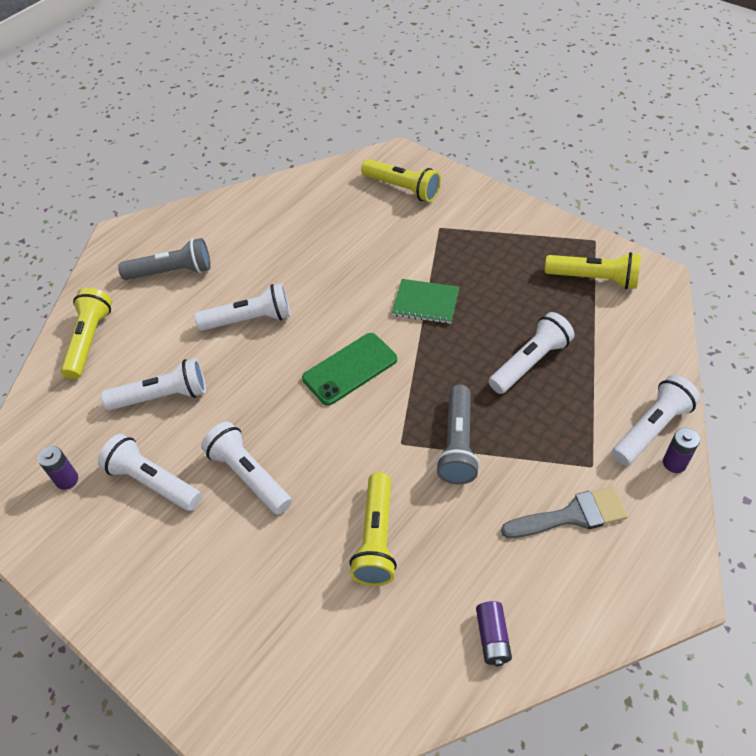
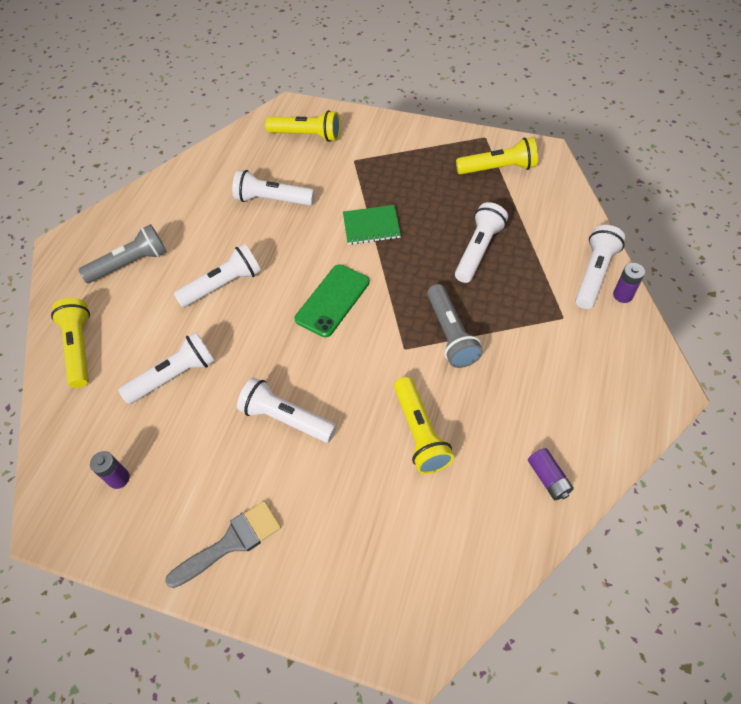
camera: 20 degrees left, 5 degrees up
white flashlight [98,434,201,511] -> white flashlight moved to [232,170,315,205]
grey brush [501,487,628,538] -> grey brush moved to [165,501,281,588]

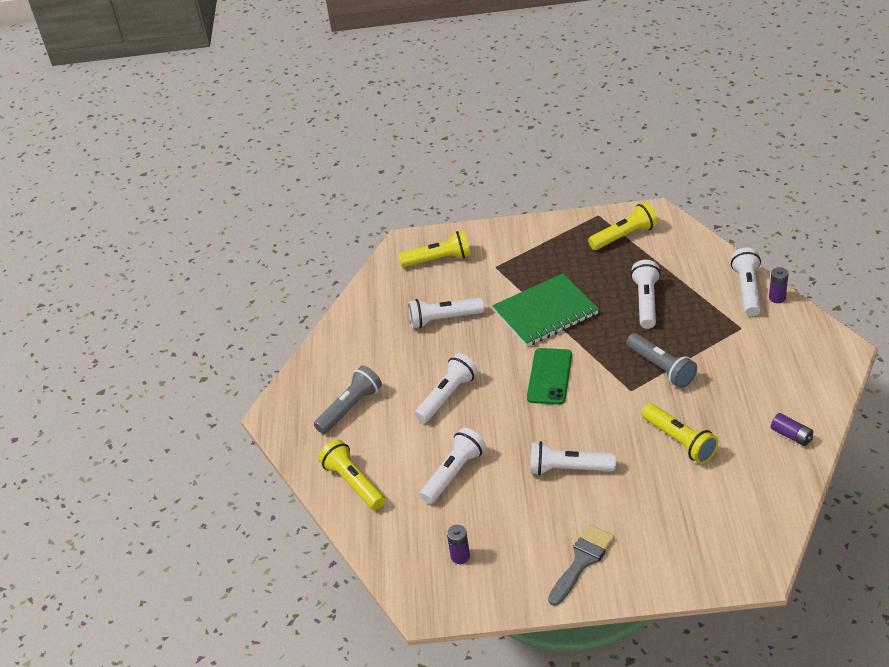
camera: 20 degrees left, 15 degrees down
green notebook [343,205,401,245] -> green notebook [492,273,599,347], size x1.73

